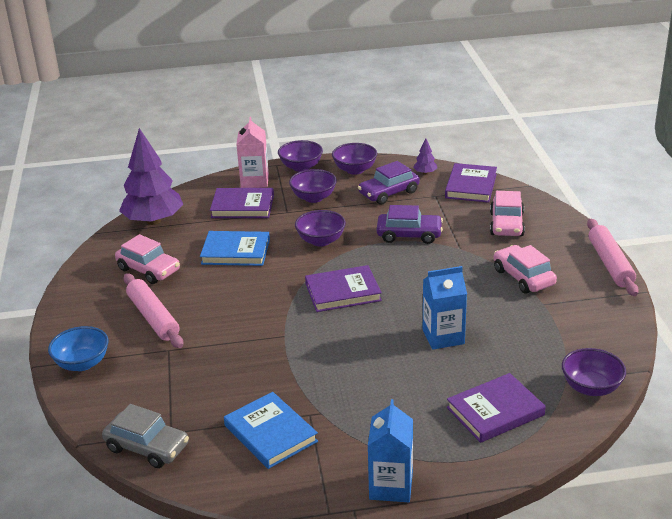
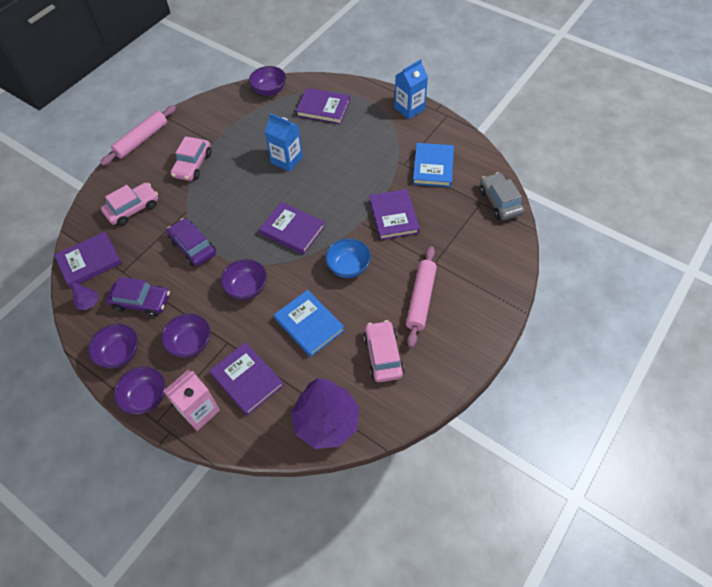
camera: 135 degrees left, 25 degrees up
blue bowl [48,326,109,371] -> blue bowl moved to [325,238,371,278]
none -> purple book [369,189,420,240]

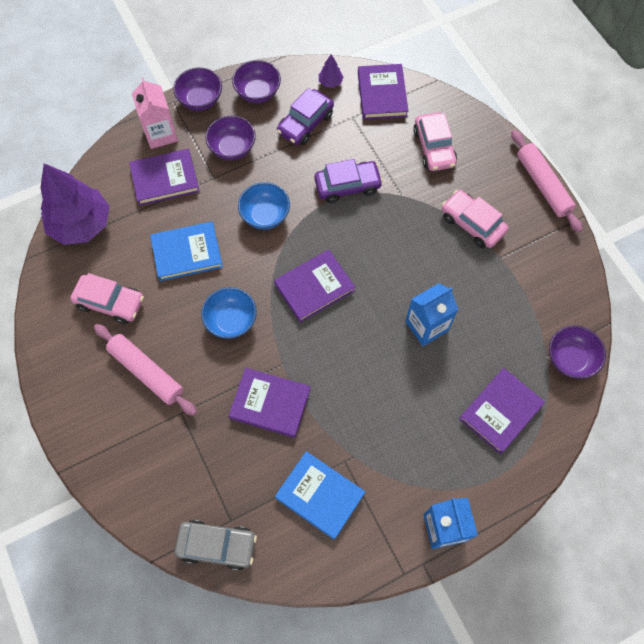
camera: 115 degrees right, 10 degrees up
purple bowl [220,259,267,300] -> blue bowl [238,182,290,230]

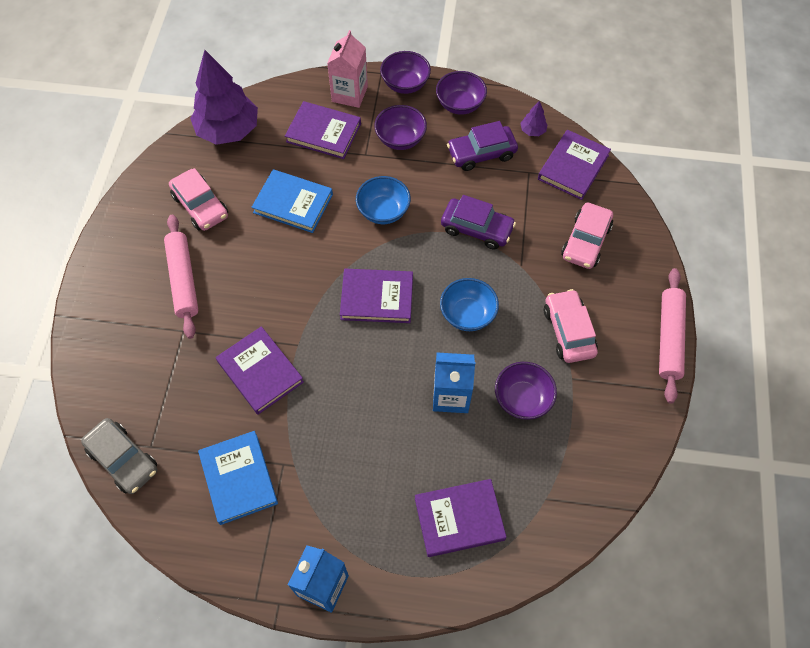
camera: 35 degrees right, 5 degrees down
blue bowl [201,287,257,339] -> blue bowl moved to [440,278,499,331]
purple bowl [549,326,606,379] -> purple bowl moved to [495,362,557,420]

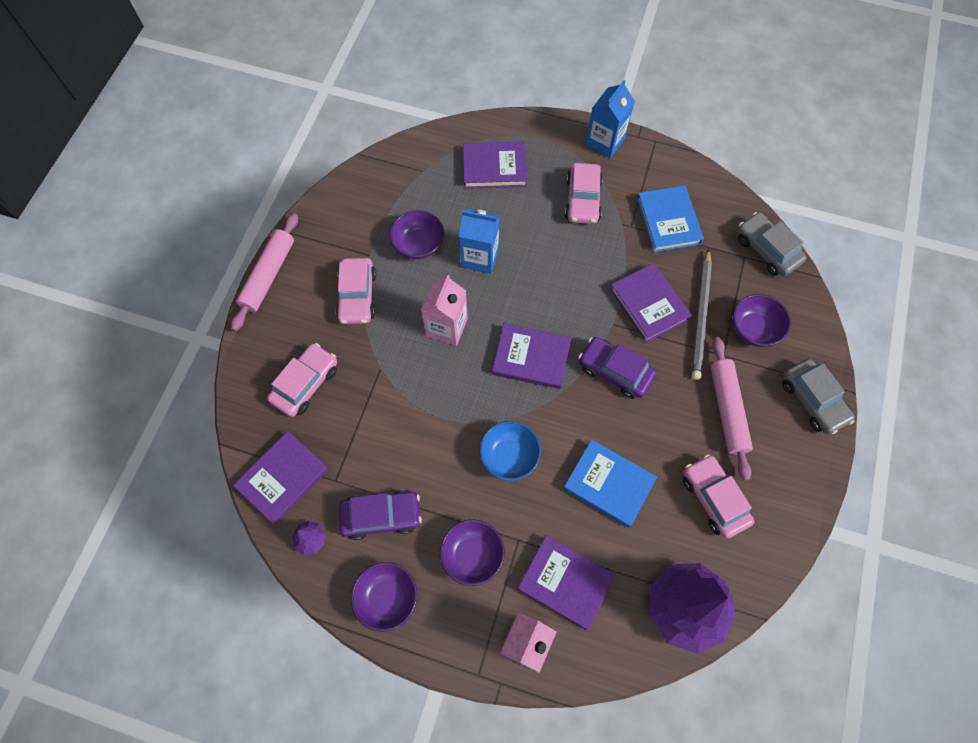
camera: 170 degrees left, 5 degrees up
purple bowl [380,51,431,94] -> purple bowl moved to [733,294,791,347]
blue bowl [440,278,499,331] -> pink carton [421,275,468,346]
purple car [441,195,516,250] -> purple car moved to [578,337,657,399]
none -> pink car [565,163,603,224]
none -> grey pencil [692,248,712,380]
none -> grey car [782,359,855,434]

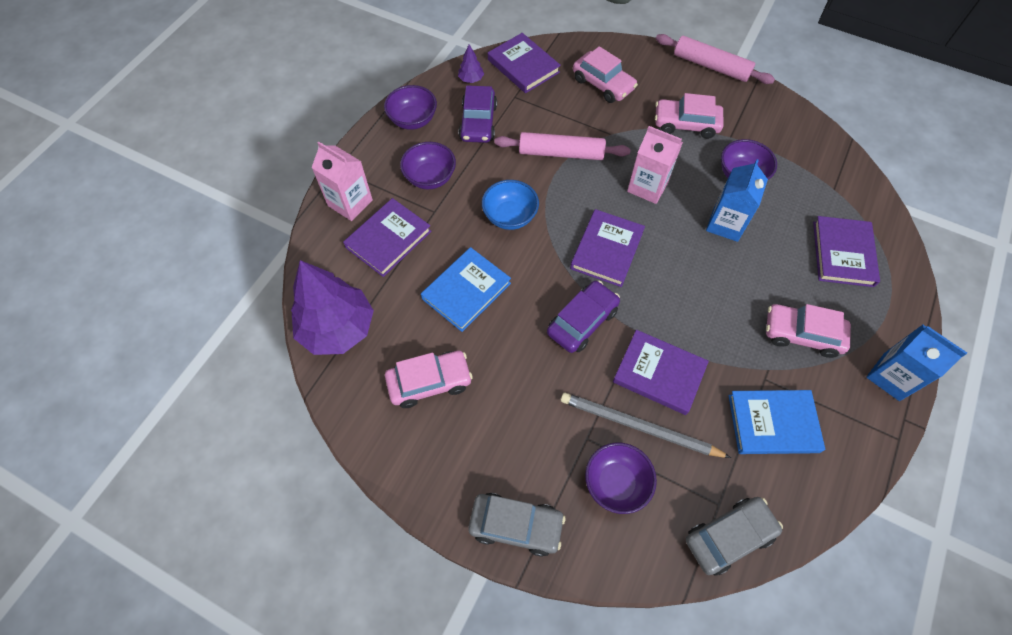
camera: 100 degrees right, 5 degrees down
purple book [610,263,692,342] -> purple book turned 45 degrees clockwise [613,330,709,415]
pink rolling pin [710,337,753,481] -> pink rolling pin moved to [494,132,631,160]
grey car [782,359,855,434] -> grey car turned 150 degrees counterclockwise [468,493,565,557]

